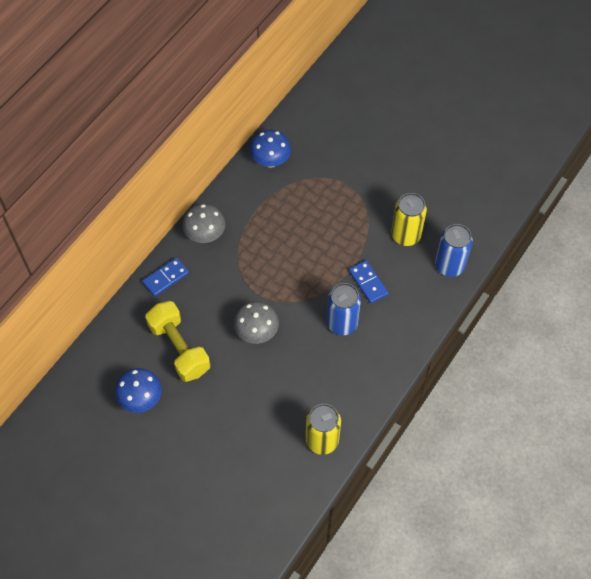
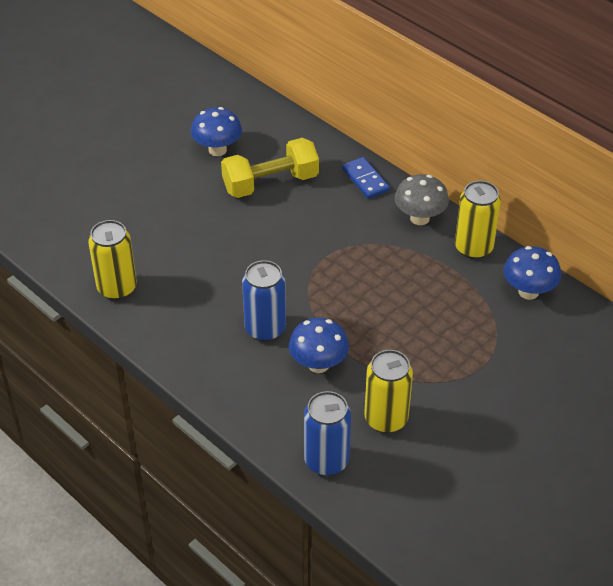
camera: 100 degrees right, 15 degrees down
grey mushroom [234,301,279,344] -> none
blue domino [349,260,389,304] -> blue mushroom [289,318,349,373]
none -> yellow can [455,180,501,259]

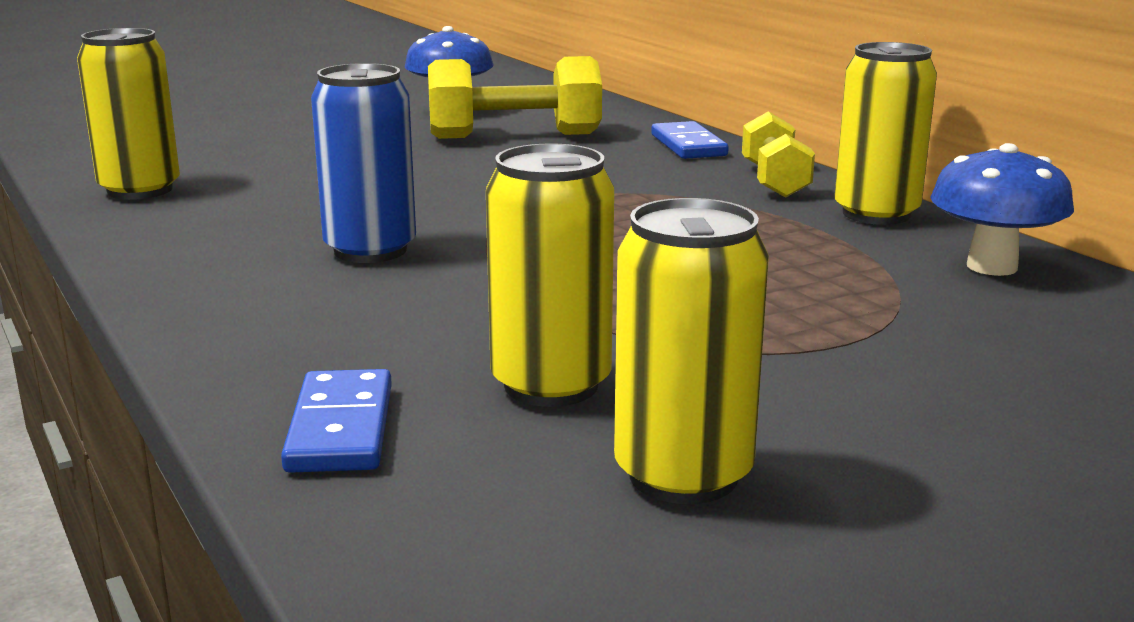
camera: 15 degrees right, 25 degrees down
blue mushroom [289,318,349,373] -> none
blue can [304,391,351,476] -> blue domino [281,369,392,473]
grey mushroom [395,174,449,225] -> yellow dumbbell [742,111,815,198]
none -> yellow can [614,198,769,504]

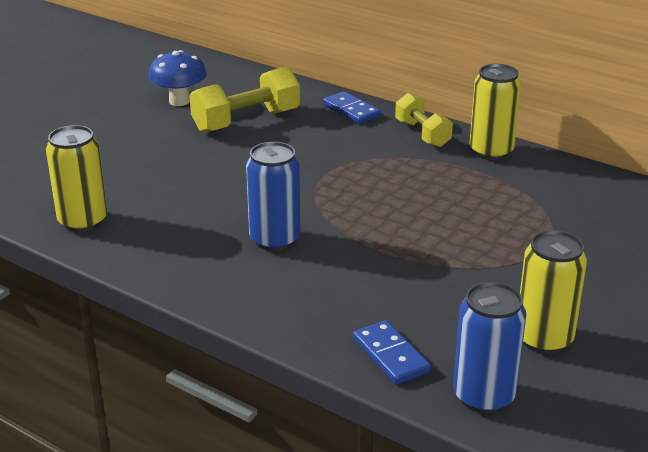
camera: 25 degrees left, 10 degrees up
yellow can [486,144,614,407] -> none
blue mushroom [930,143,1074,276] -> none
none -> blue can [453,282,526,413]

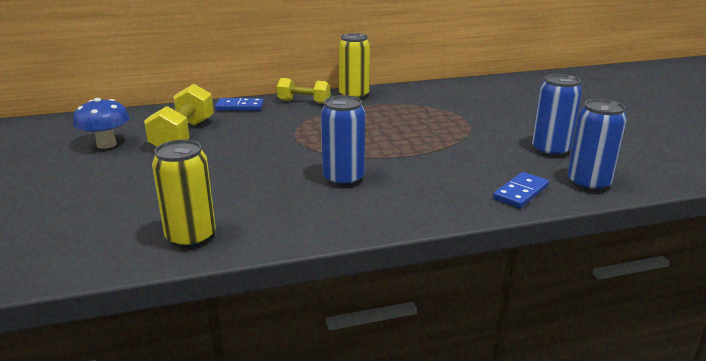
camera: 50 degrees left, 5 degrees down
blue domino [353,320,431,384] -> blue domino turned 60 degrees counterclockwise [493,172,549,208]
yellow can [520,230,587,354] -> blue can [532,74,582,157]

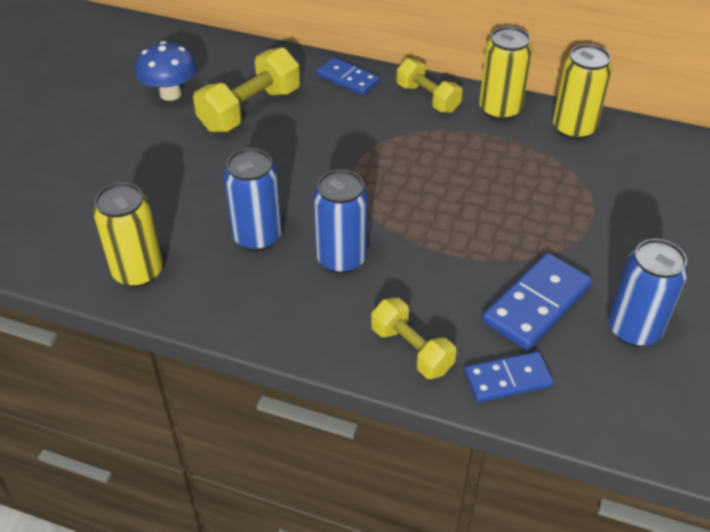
camera: 35 degrees right, 20 degrees up
blue can [568,99,627,192] -> blue can moved to [223,148,282,251]
none -> yellow dumbbell [371,298,456,379]
none -> blue domino [482,253,592,350]
none -> yellow can [553,44,612,140]

